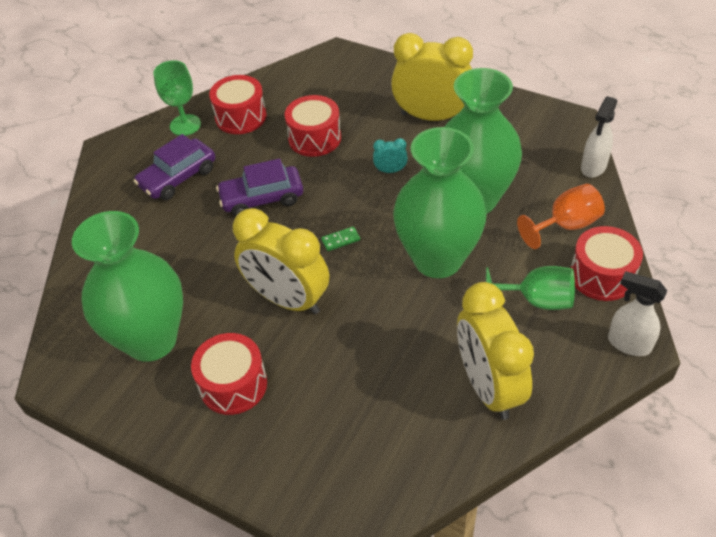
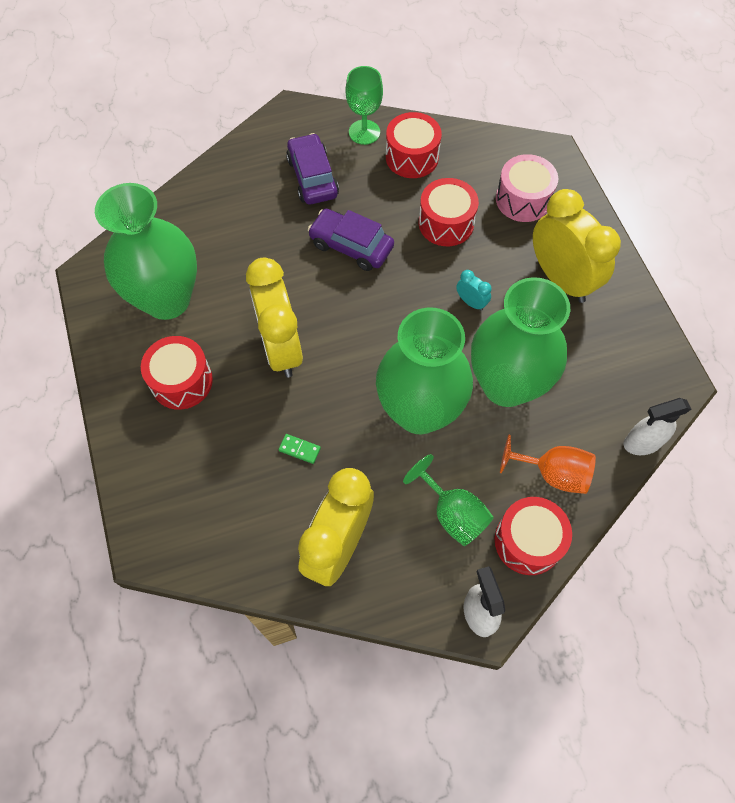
camera: 40 degrees right, 15 degrees up
purple car [133,134,215,200] -> purple car turned 75 degrees clockwise [286,133,339,205]
green domino [321,226,360,251] -> green domino moved to [278,434,321,464]
none -> pink drum [496,154,558,222]

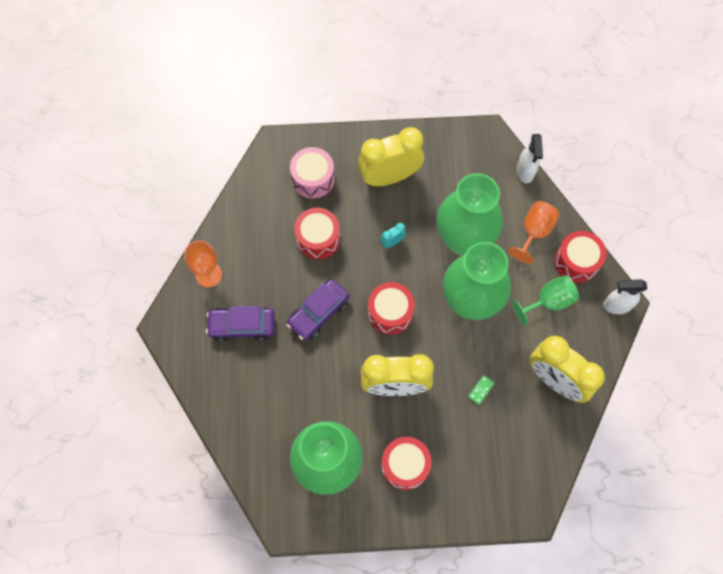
camera: 75 degrees left, 5 degrees up
green goblet [346,66,383,145] -> orange goblet [184,240,222,288]
red drum [386,112,442,178] -> red drum moved to [368,282,415,335]

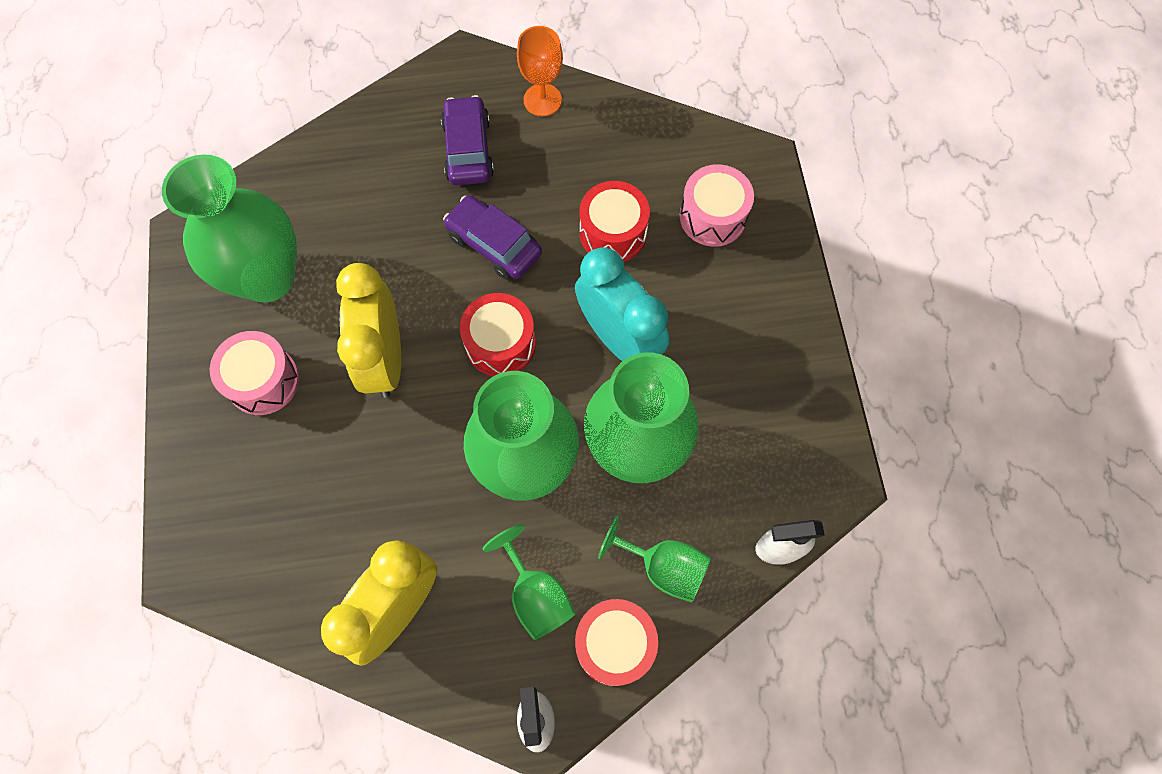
camera: 85 degrees right, 0 degrees up
yellow clock [358,127,424,186] -> none
turquoise clock [380,223,406,248] -> turquoise clock [575,247,669,361], size x2.44
red drum [381,437,432,490] -> pink drum [210,331,299,415]
green domino [468,375,495,405] -> none
orange goblet [509,201,559,264] -> green goblet [598,515,711,602]

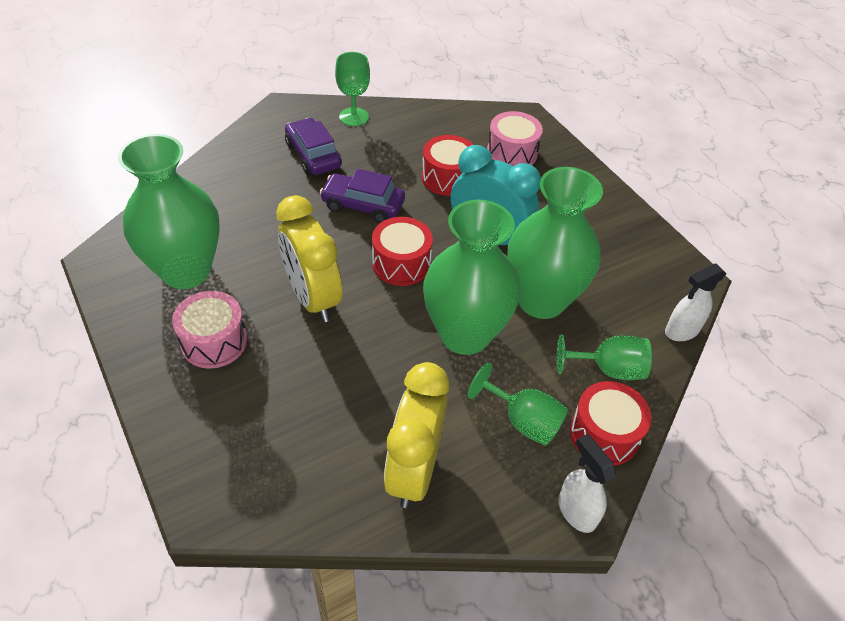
camera: 25 degrees left, 20 degrees down
orange goblet [517,26,563,116] -> green goblet [335,52,370,126]

